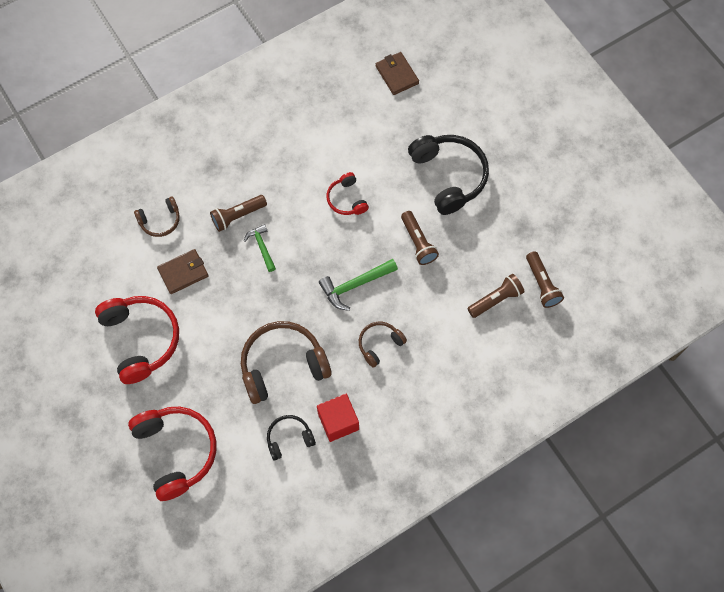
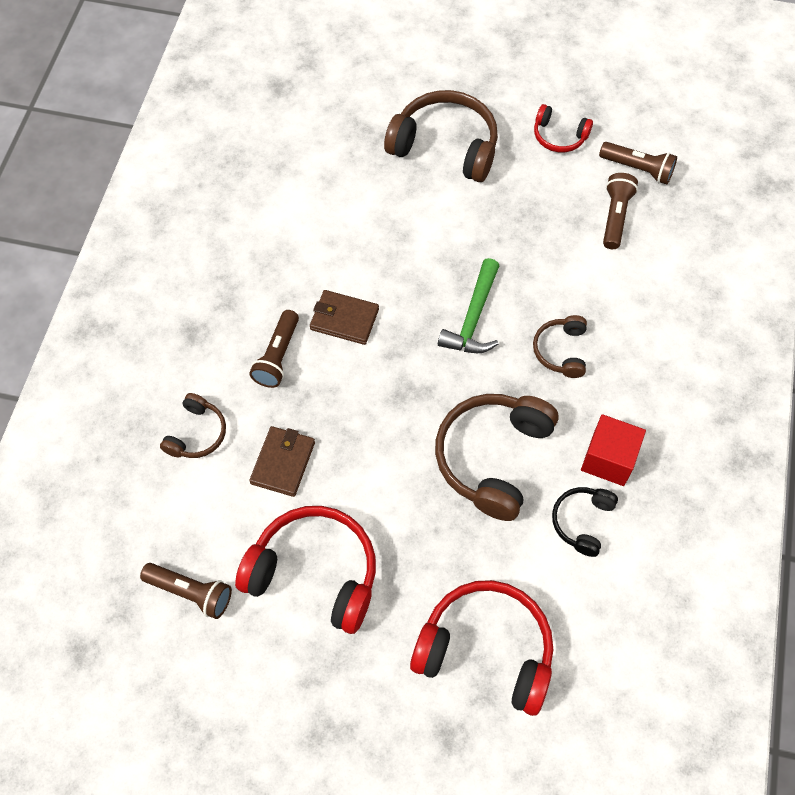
camera: 45 degrees left, 5 degrees down
green hammer [244,224,276,272] -> none
red headphones [327,172,369,215] -> red headphones moved to [534,104,593,152]
brown wallet [376,52,419,95] -> brown wallet moved to [310,290,379,345]
brown flashlight [401,211,439,265] -> brown flashlight moved to [140,563,232,619]
black headphones [408,135,489,215] -> brown headphones [384,90,498,182]

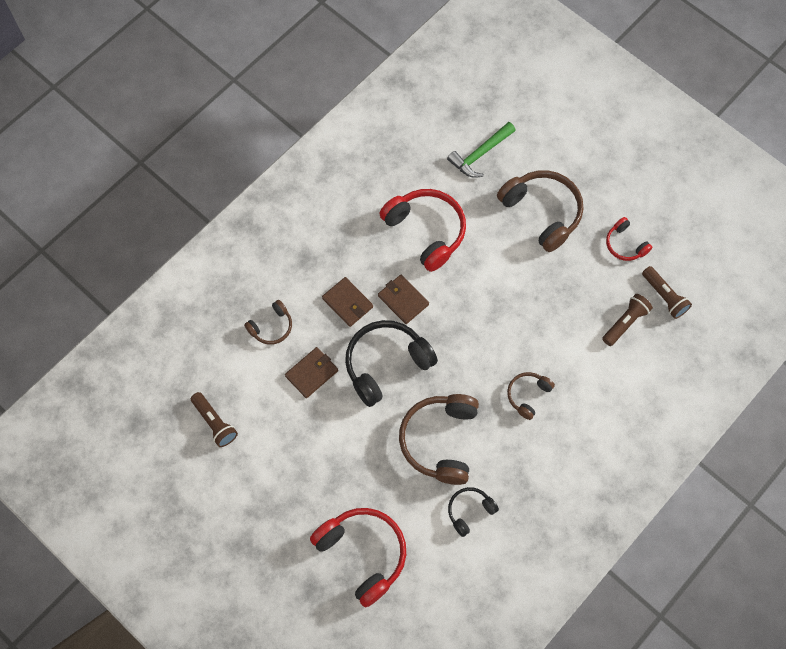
camera: 30 degrees right, 5 degrees up
red headphones [235,506,376,634] -> red headphones moved to [379,189,466,272]
brown flashlight [249,310,299,388] -> brown wallet [322,277,373,327]
brown headphones [435,394,558,521] -> brown headphones turned 45 degrees counterclockwise [399,394,479,485]
green hammer [438,258,499,353] -> green hammer moved to [447,122,516,178]
red cube [581,414,646,486] -> none
none -> black headphones [345,320,438,407]

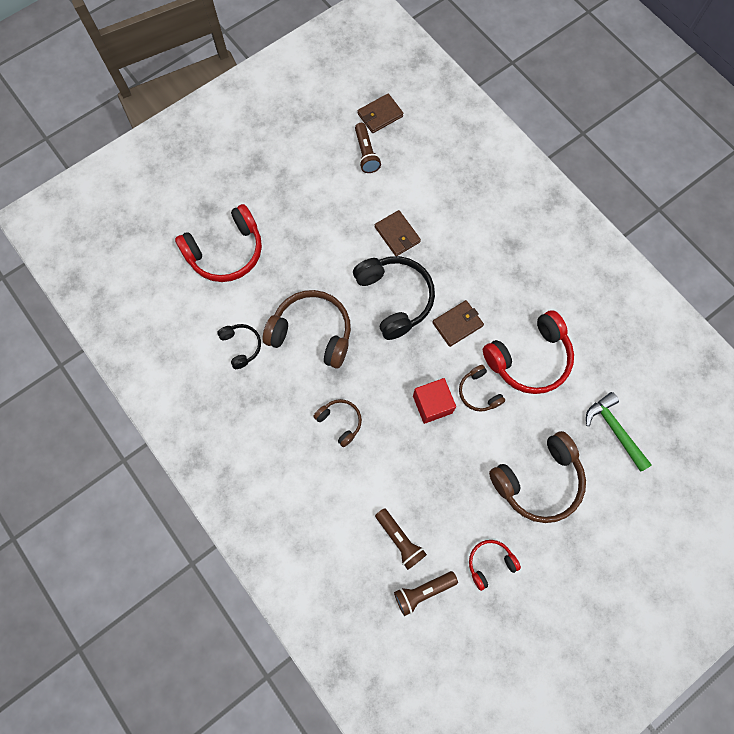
camera: 100 degrees right, 5 degrees up
brown flashlight [191,392,238,447] -> brown flashlight turned 75 degrees counterclockwise [355,123,381,173]
brown headphones [244,300,292,345] -> brown headphones moved to [459,365,505,412]
brown wallet [322,277,373,327] -> brown wallet moved to [358,94,404,133]
none -> red cube [413,378,456,424]

